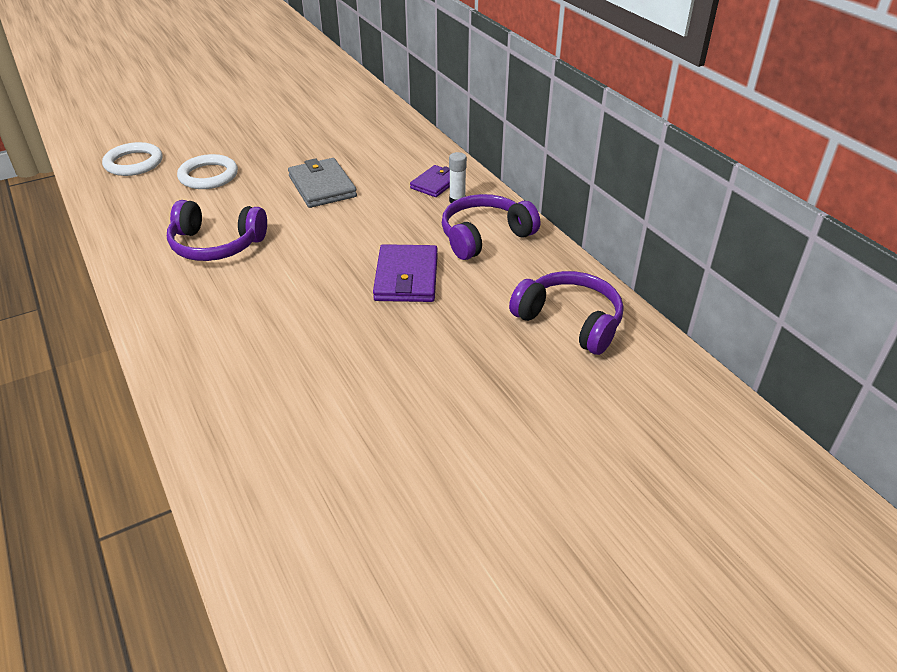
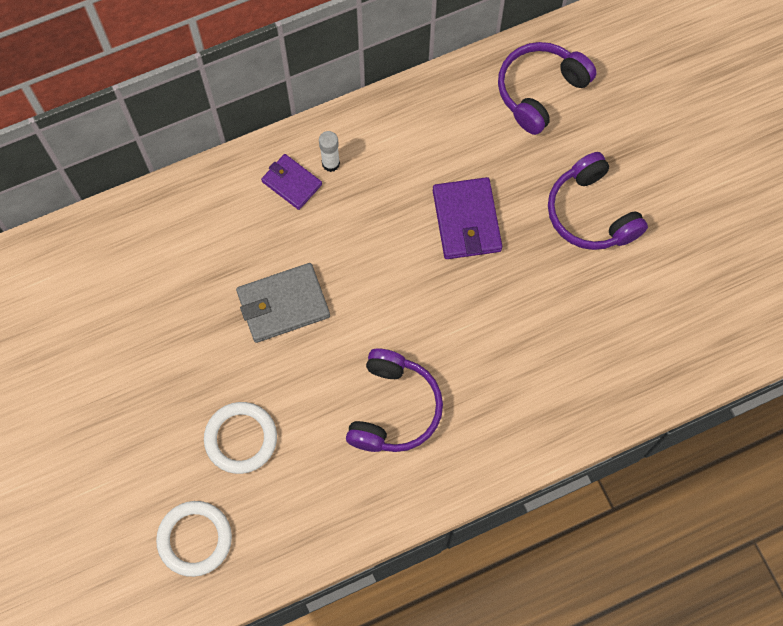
camera: 85 degrees left, 30 degrees up
purple wallet [373,244,438,302] -> purple wallet turned 75 degrees clockwise [433,177,502,259]
purple headphones [442,194,540,260] -> purple headphones moved to [548,152,648,250]

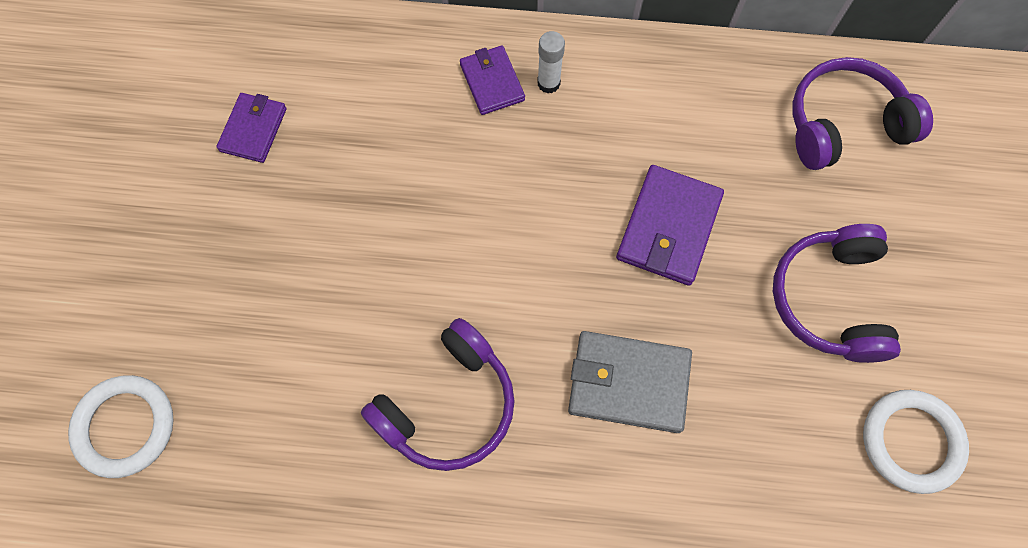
camera: 30 degrees right, 0 degrees up
white ring [204,402,277,474] -> white ring moved to [863,390,969,494]
grey wallet [236,263,330,343] -> grey wallet moved to [568,331,692,433]
none -> purple wallet [216,93,287,163]

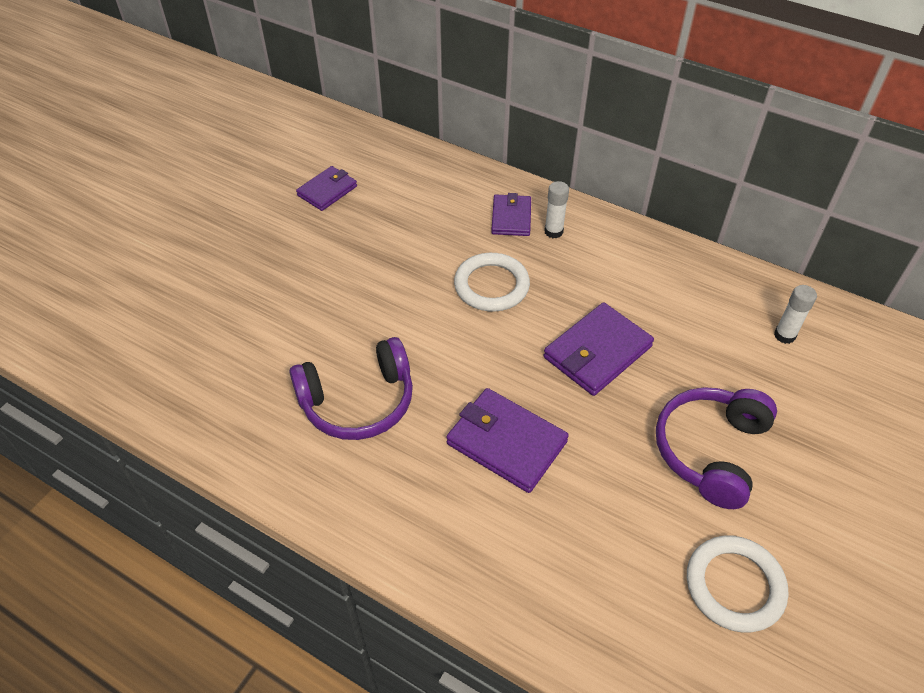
camera: 25 degrees right, 20 degrees down
white ring [68,375,174,478] -> white ring moved to [454,253,530,312]
grey wallet [568,331,692,433] -> purple wallet [446,388,569,493]
purple headphones [792,57,933,170] -> white glue stick [774,285,817,344]

